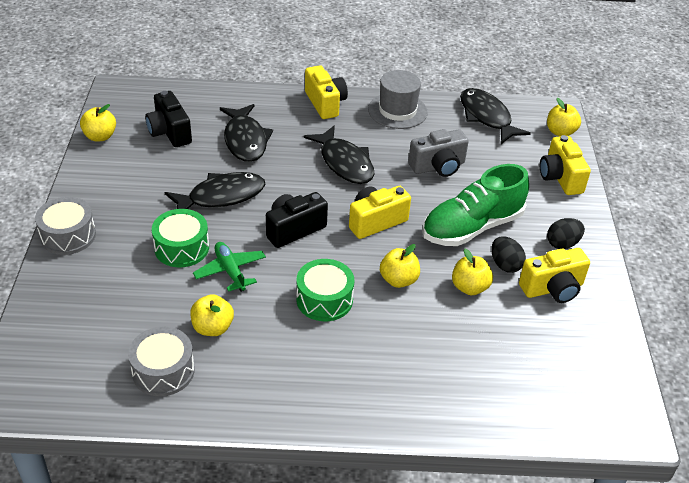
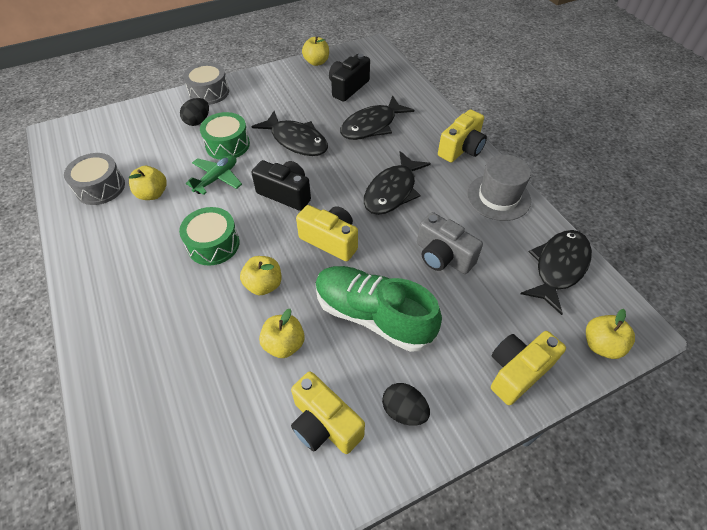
camera: 65 degrees right, 10 degrees up
black egg [491,236,526,273] -> black egg moved to [180,98,209,126]

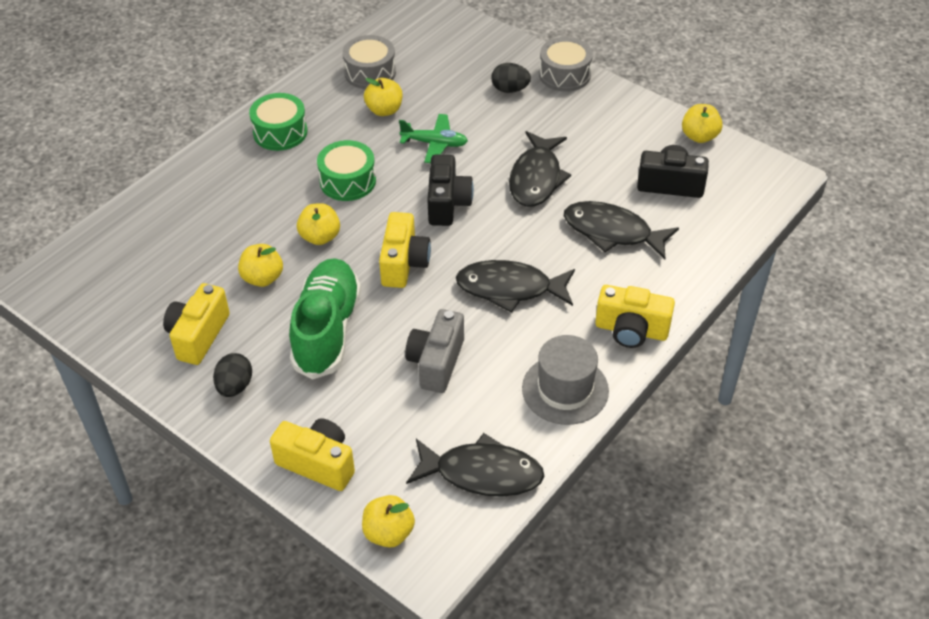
camera: 65 degrees right, 5 degrees down
green drum [200,112,250,160] -> green drum moved to [249,93,307,151]

